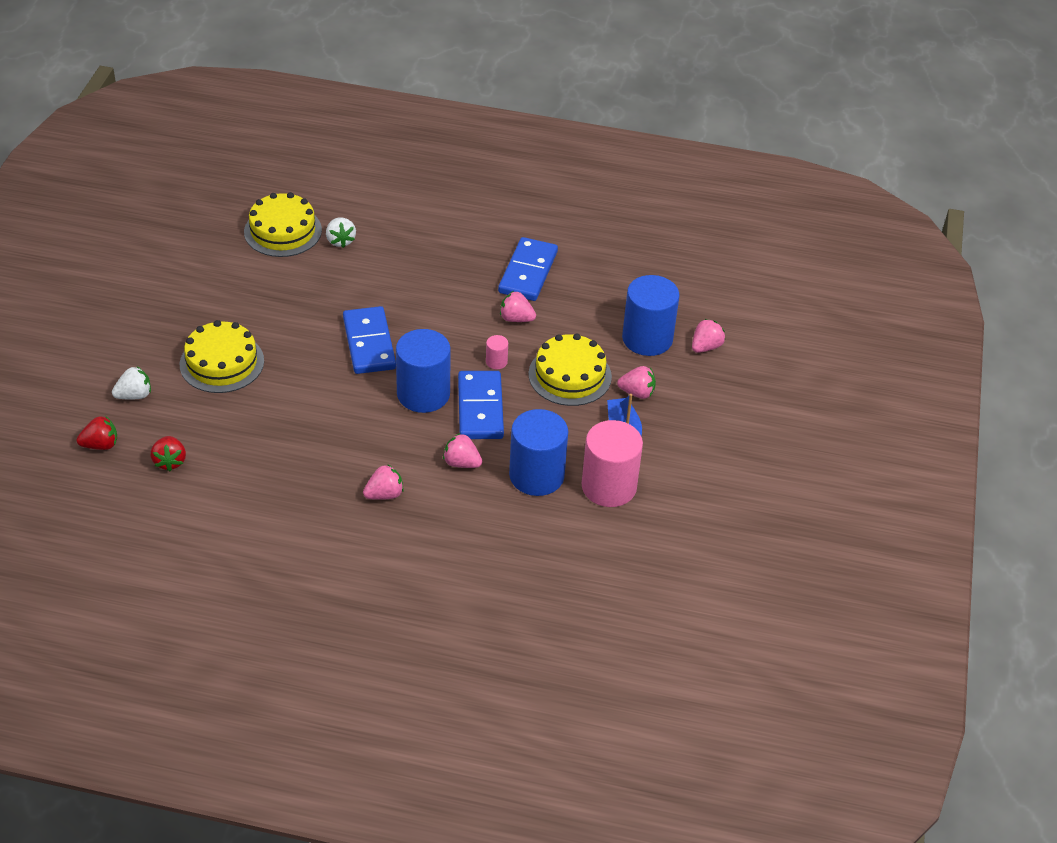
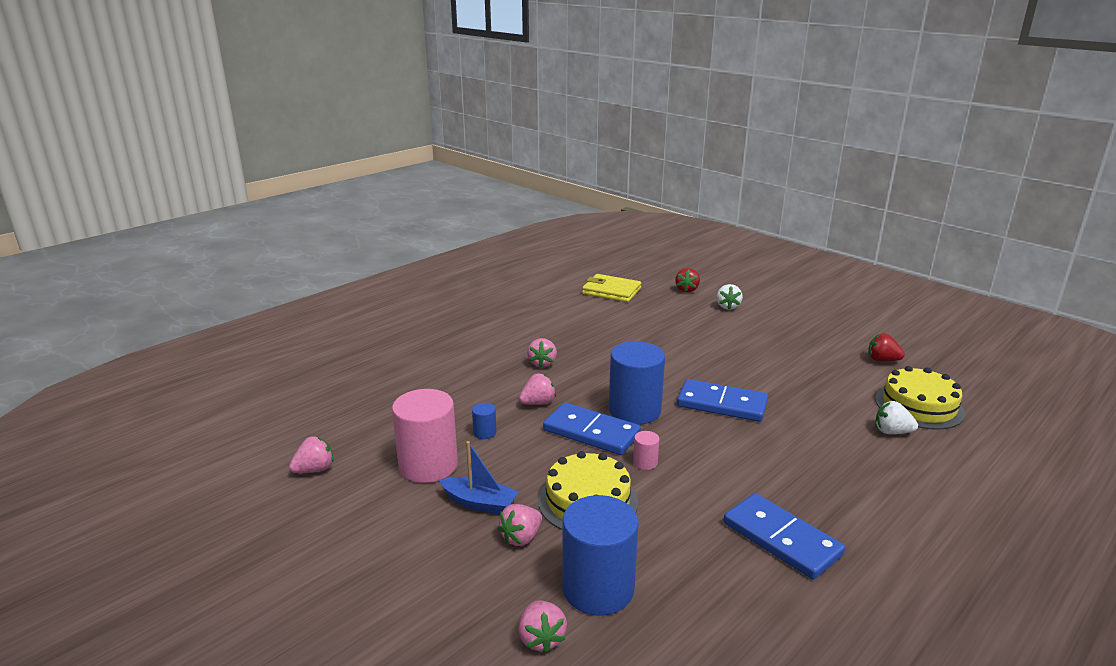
camera: 125 degrees right, 20 degrees down
red strawberry [151,436,186,471] -> red strawberry moved to [868,333,905,361]
yellow cake [180,320,264,393] -> none
pink strawberry [500,291,536,322] -> pink strawberry moved to [289,436,333,473]
blue cylinder [509,409,568,496] -> blue cylinder [472,403,497,439], size x0.42
none -> yellow wallet [582,274,641,302]

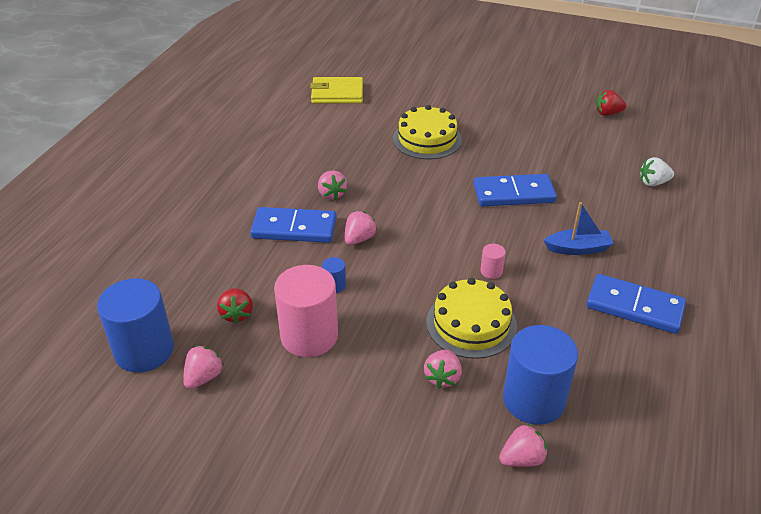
camera: 25 degrees left, 15 degrees up
blue boat [439,441,519,514] -> blue boat moved to [544,202,614,255]
pink strawberry [518,601,567,653] -> pink strawberry turned 75 degrees counterclockwise [499,423,548,467]
blue domino [543,403,641,455] -> blue domino moved to [250,207,337,243]
blue cylinder [609,341,665,425] -> blue cylinder moved to [97,278,174,373]
red strawberry [675,268,700,292] -> red strawberry moved to [217,288,253,324]
white strawberry [716,284,743,310] -> none
yellow cake [875,366,965,430] -> yellow cake moved to [393,105,462,159]

